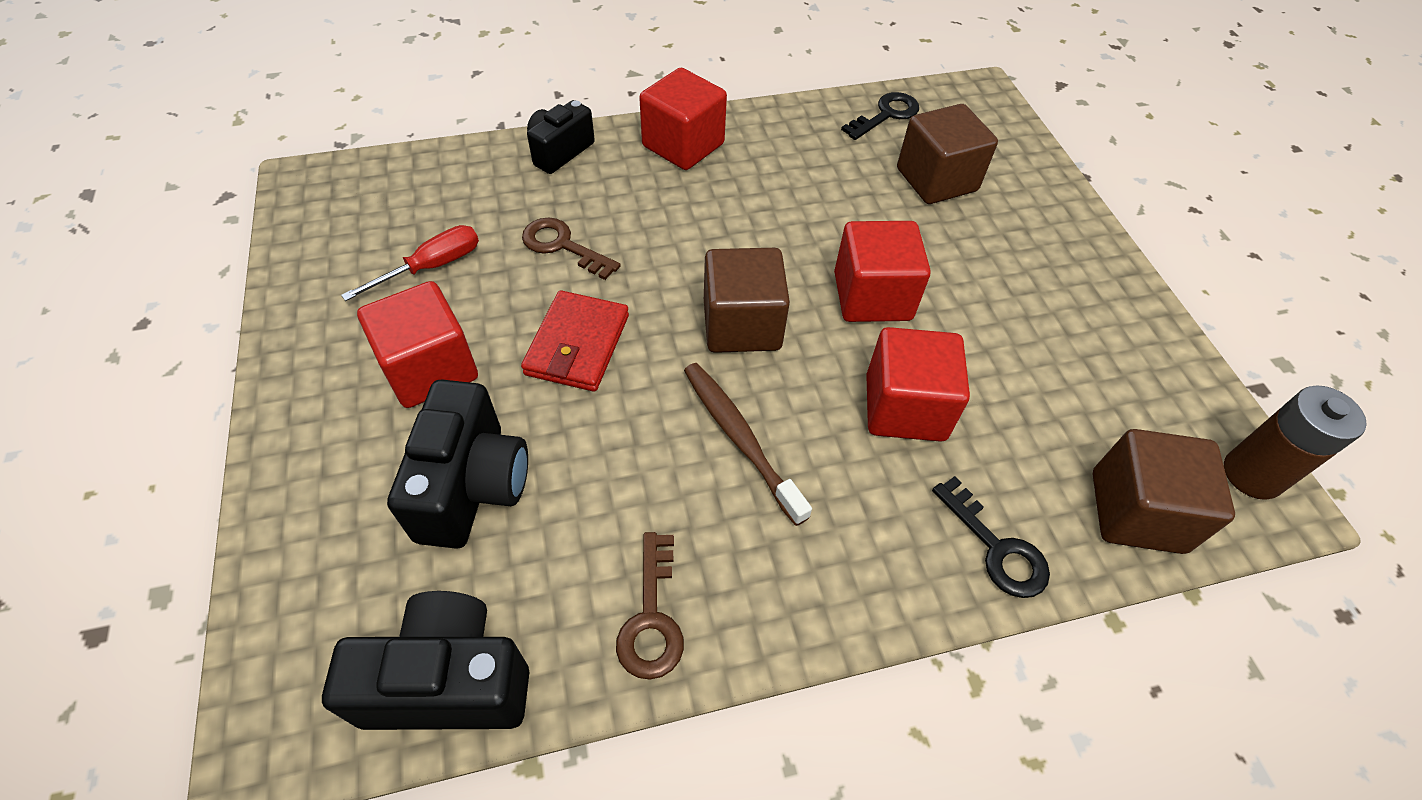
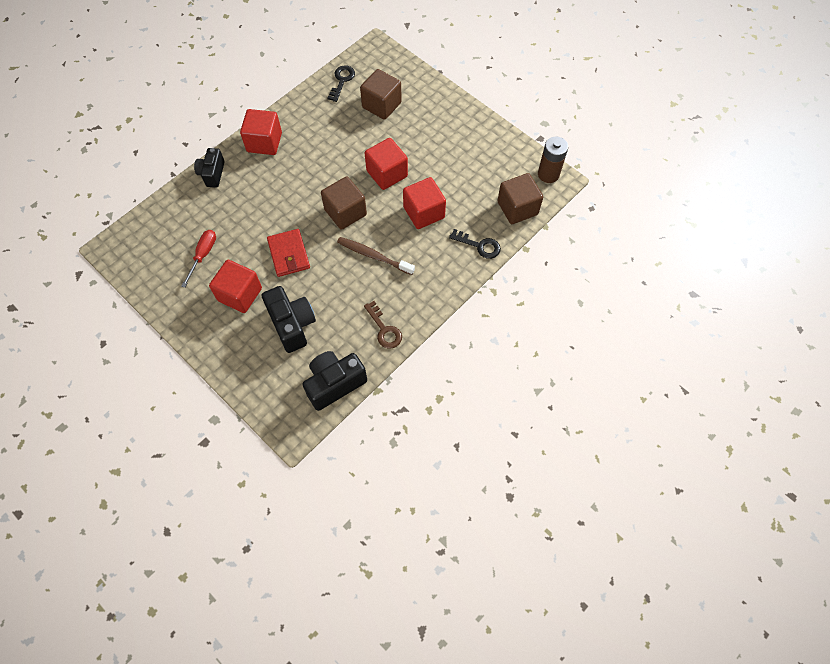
camera: 30 degrees left, 10 degrees up
brown key [522,218,621,280] -> none

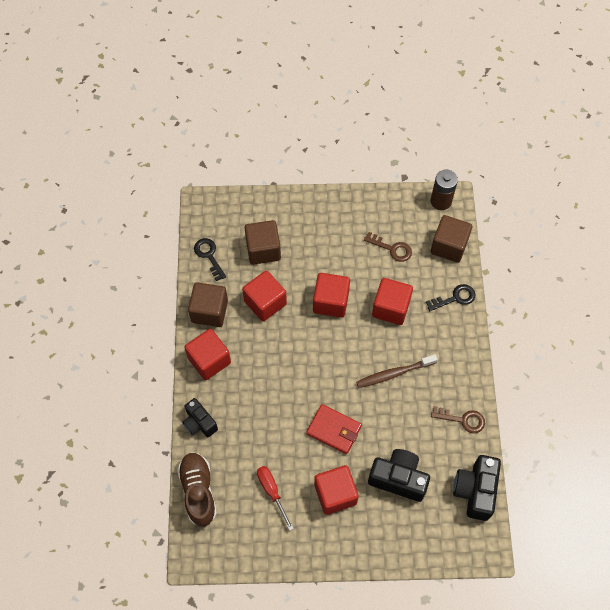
camera: 45 degrees left, 0 degrees up
brown cube [321,176,367,230] -> brown cube moved to [188,282,228,327]
none -> brown shoe [177,452,217,527]
none -> red cube [242,271,287,322]
none -> brown key [364,232,412,262]

